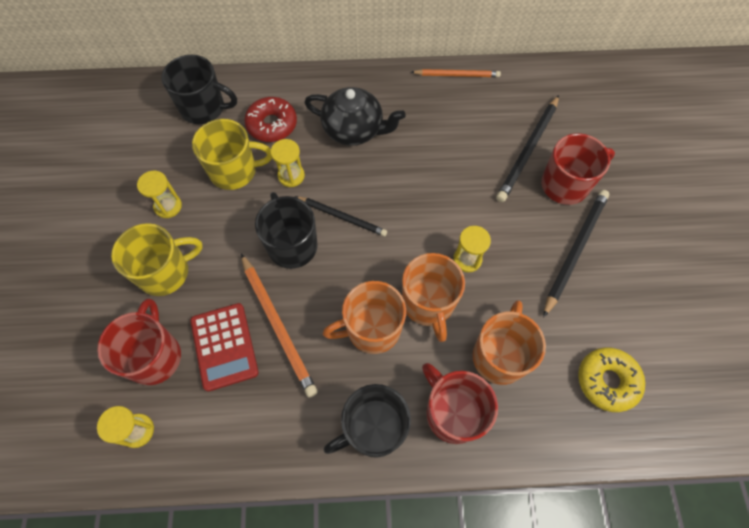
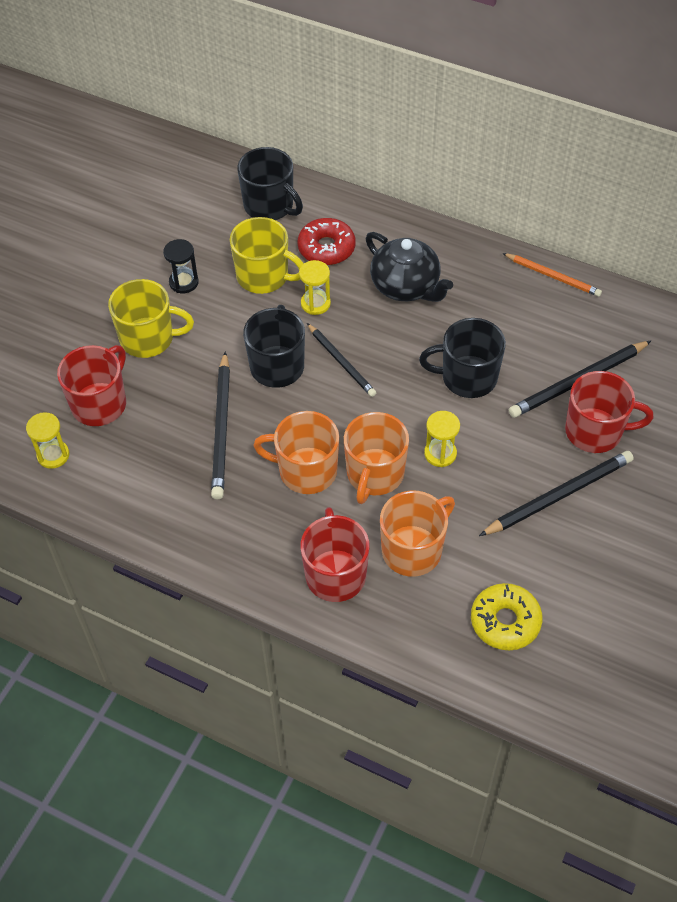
camera: 30 degrees right, 10 degrees down
yellow hourglass [137,171,182,218] -> black hourglass [163,239,199,293]
red calculator [190,303,259,391] -> none
orange pencil [241,254,318,398] -> black pencil [211,351,230,500]
black mug [324,384,411,458] -> black mug moved to [419,318,506,398]

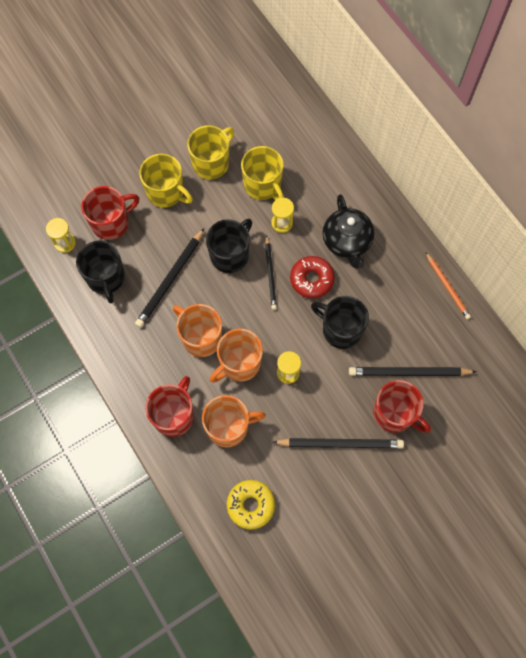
camera: 30 degrees right, 15 degrees up
black hourglass [163,239,199,293] -> yellow mug [187,125,234,180]
black mug [237,147,303,220] -> black mug moved to [76,241,125,303]
red donut [297,218,356,265] -> red donut moved to [290,256,335,298]

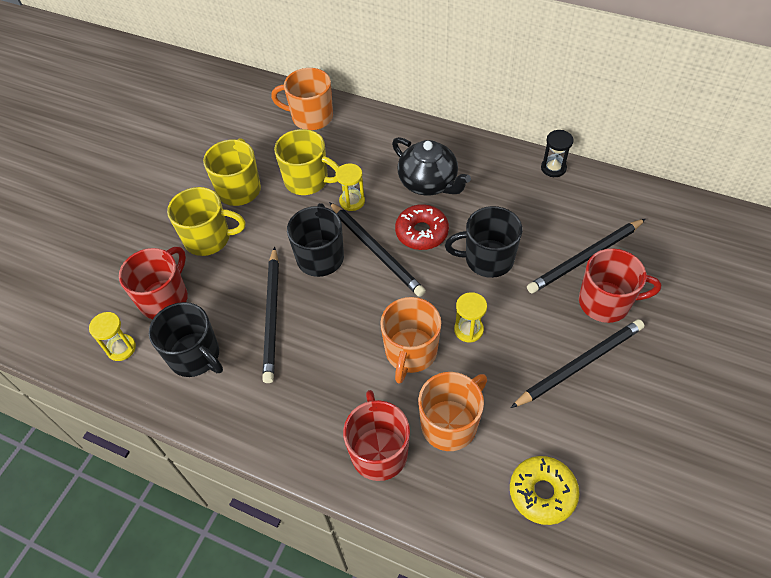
camera: 30 degrees left, 15 degrees down
orange mug [173,304,222,357] -> orange mug moved to [271,68,333,130]
black pencil [265,235,277,310] -> black pencil [329,202,426,297], size x1.52
orange pencil [426,252,471,319] -> black hourglass [541,130,574,177]

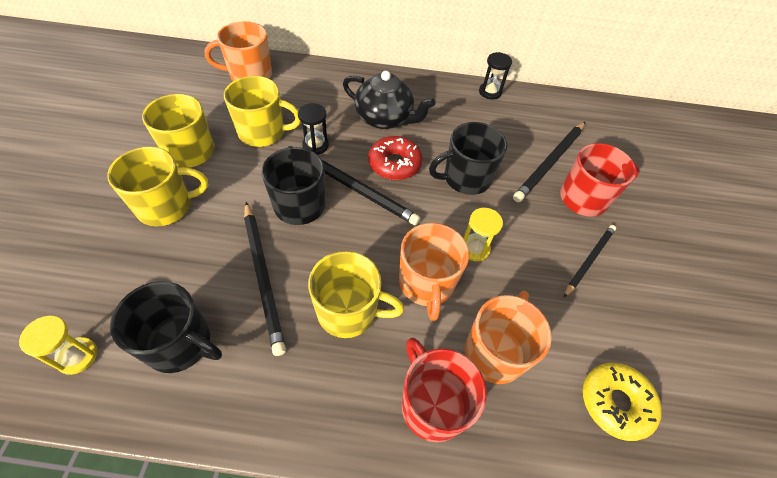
camera: 25 degrees left, 0 degrees up
red mug [119,247,188,319] -> none
yellow hourglass [336,163,365,211] -> black hourglass [298,103,329,155]
black pencil [511,319,644,408] -> black pencil [564,225,616,297], size x0.66
none -> yellow mug [308,251,404,338]

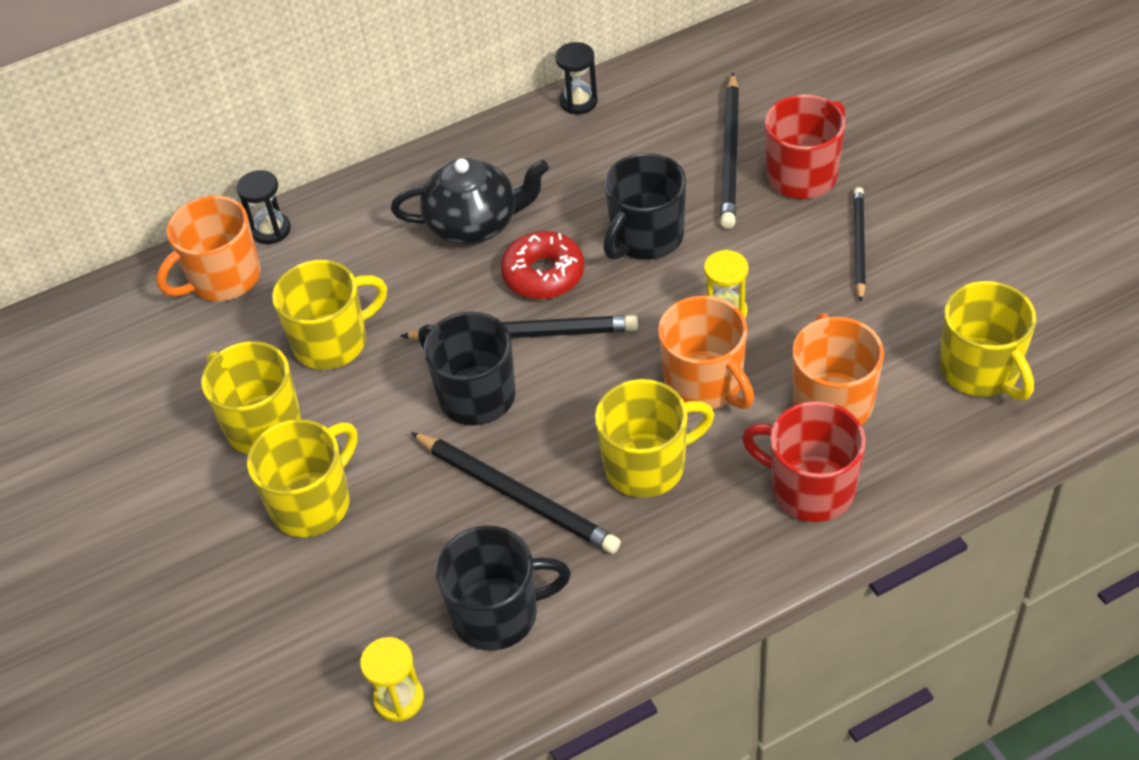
camera: 25 degrees left, 5 degrees down
black hourglass [298,103,329,155] -> black hourglass moved to [237,170,291,244]
yellow donut [583,363,662,441] -> yellow mug [940,281,1036,400]

